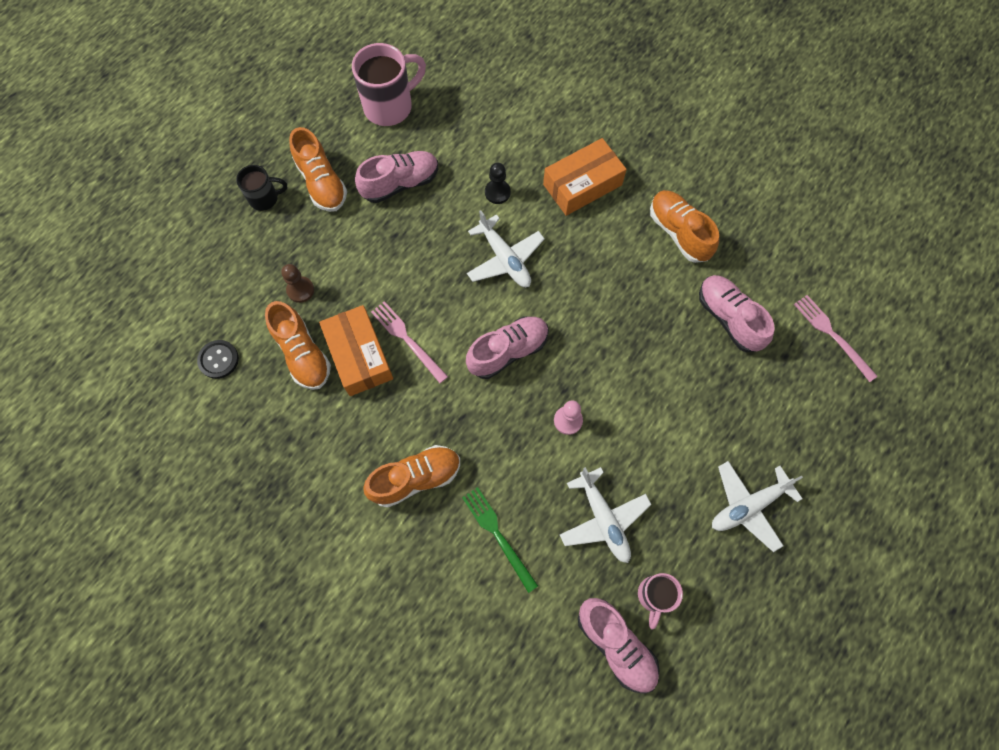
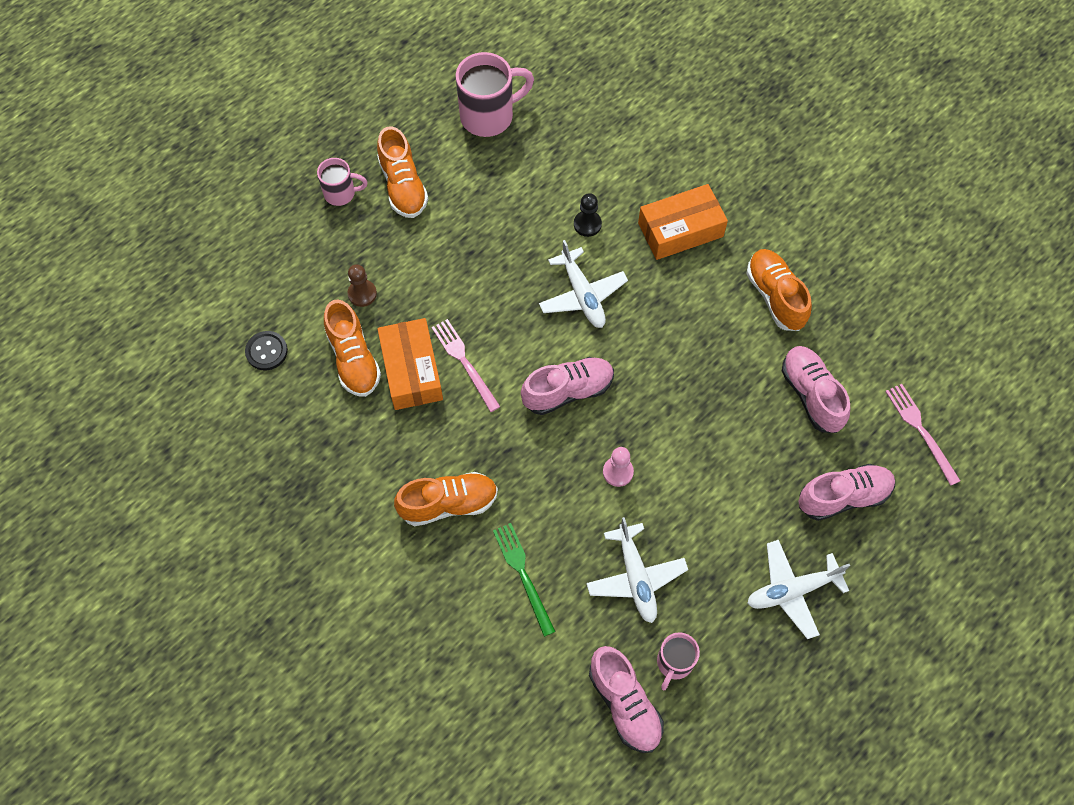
camera: 10 degrees right, 5 degrees down
black mug [236,165,287,211] -> pink mug [317,158,368,206]
pink shoe [355,151,438,203] -> pink shoe moved to [798,464,895,521]

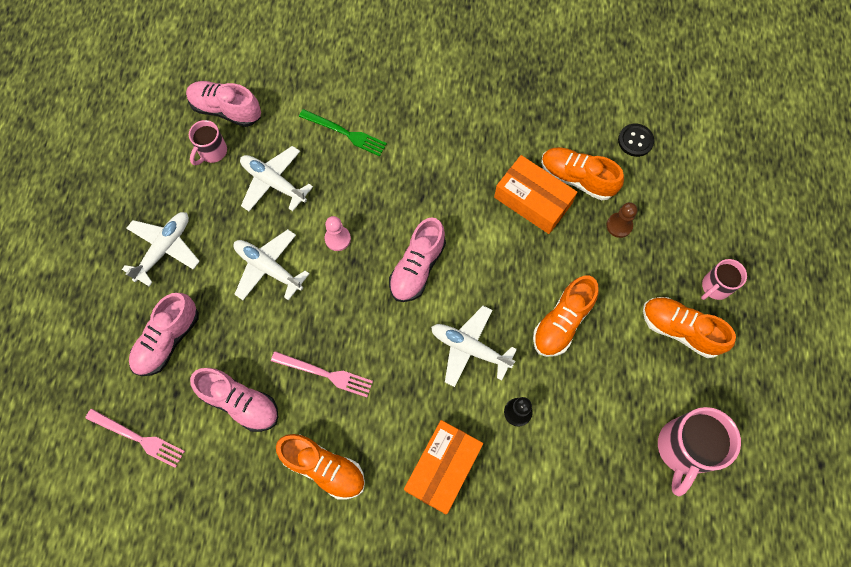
camera: 140 degrees right, 5 degrees up
orange shoe [394,472,498,526] -> orange shoe moved to [533,275,599,357]
pink fork [432,319,501,412] -> pink fork moved to [271,351,373,397]
pink mug [657,632,700,690] -> pink mug turned 135 degrees counterclockwise [189,120,227,166]
none -> white plane [233,229,310,301]

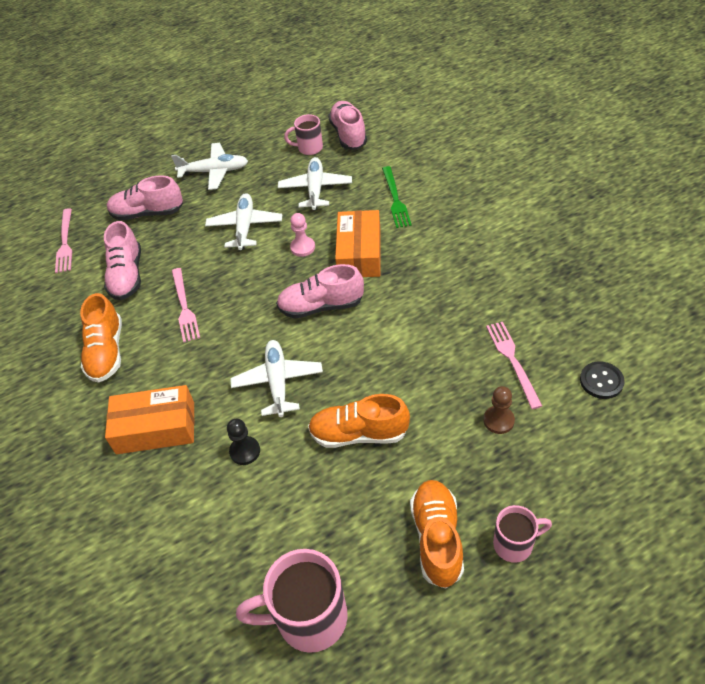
camera: 60 degrees right, 20 degrees down
orange box [494,155,577,234] -> orange box moved to [335,210,381,277]
orange shoe [541,147,624,201] -> pink fork [486,322,542,409]
pink mug [701,259,747,300] -> pink mug turned 150 degrees clockwise [493,505,552,563]

